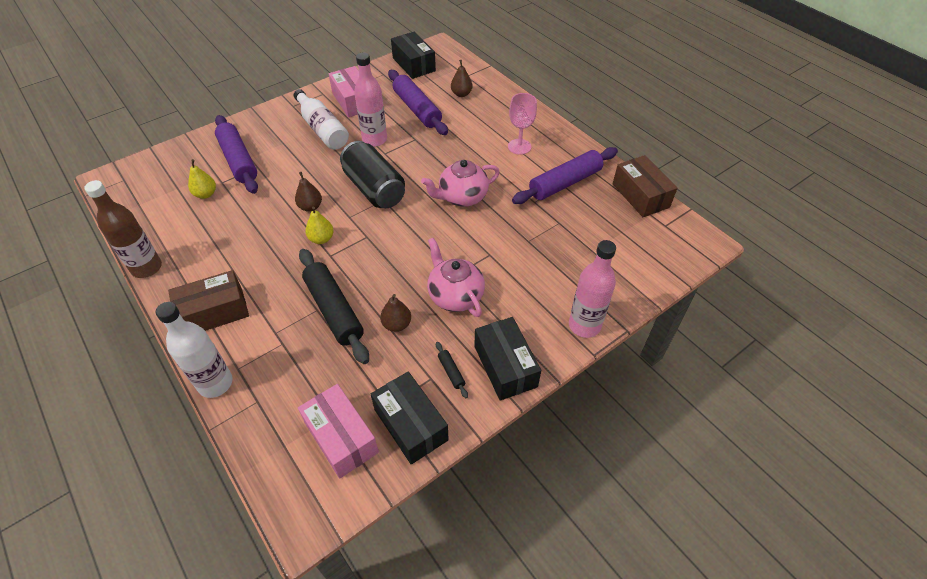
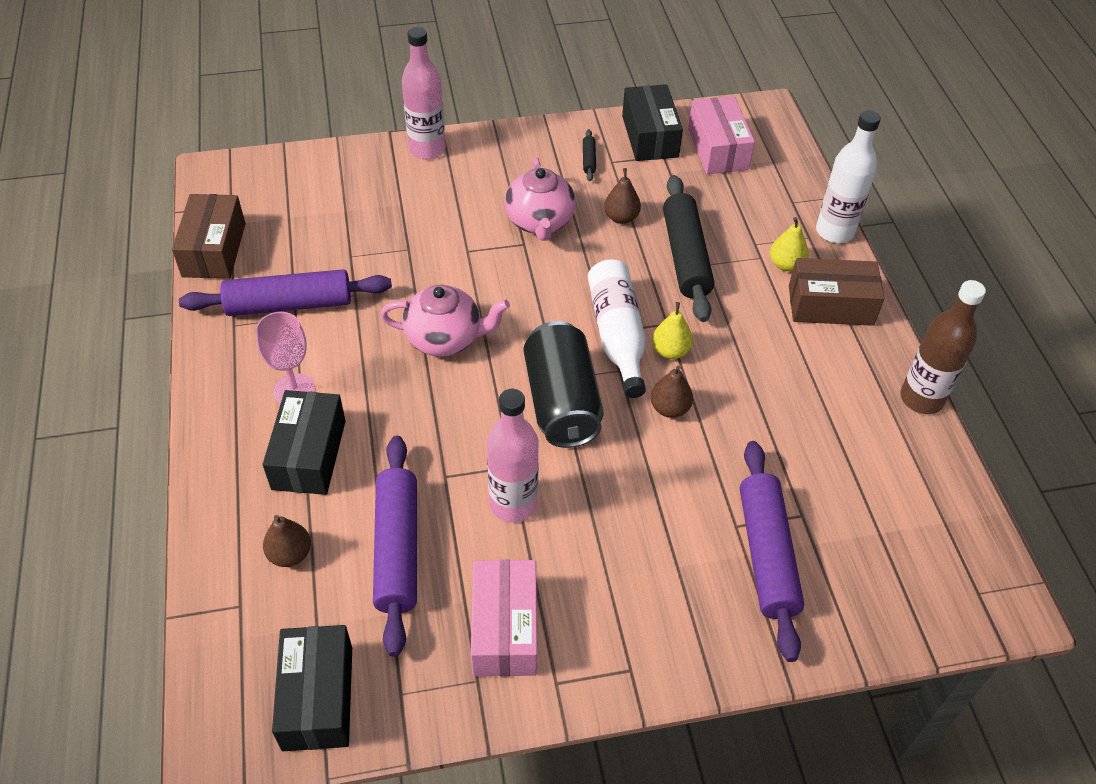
camera: 155 degrees left, 0 degrees up
yellow pear [188,159,216,199] -> yellow pear moved to [770,217,809,271]
white bottle [294,89,349,150] -> white bottle moved to [588,259,646,398]
black box [474,317,541,401] -> black box moved to [263,390,346,495]

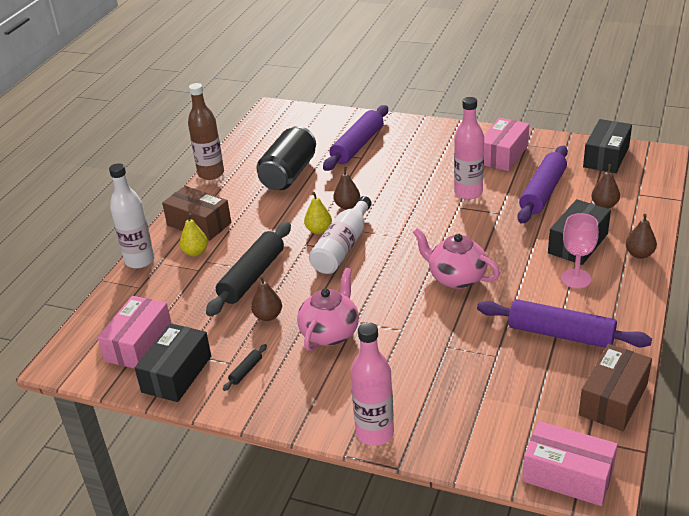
camera: 145 degrees left, 15 degrees down
black can [524,321,604,448] -> black can moved to [256,126,316,190]
none -> pink box [522,421,618,506]
none -> brown pear [626,214,657,259]

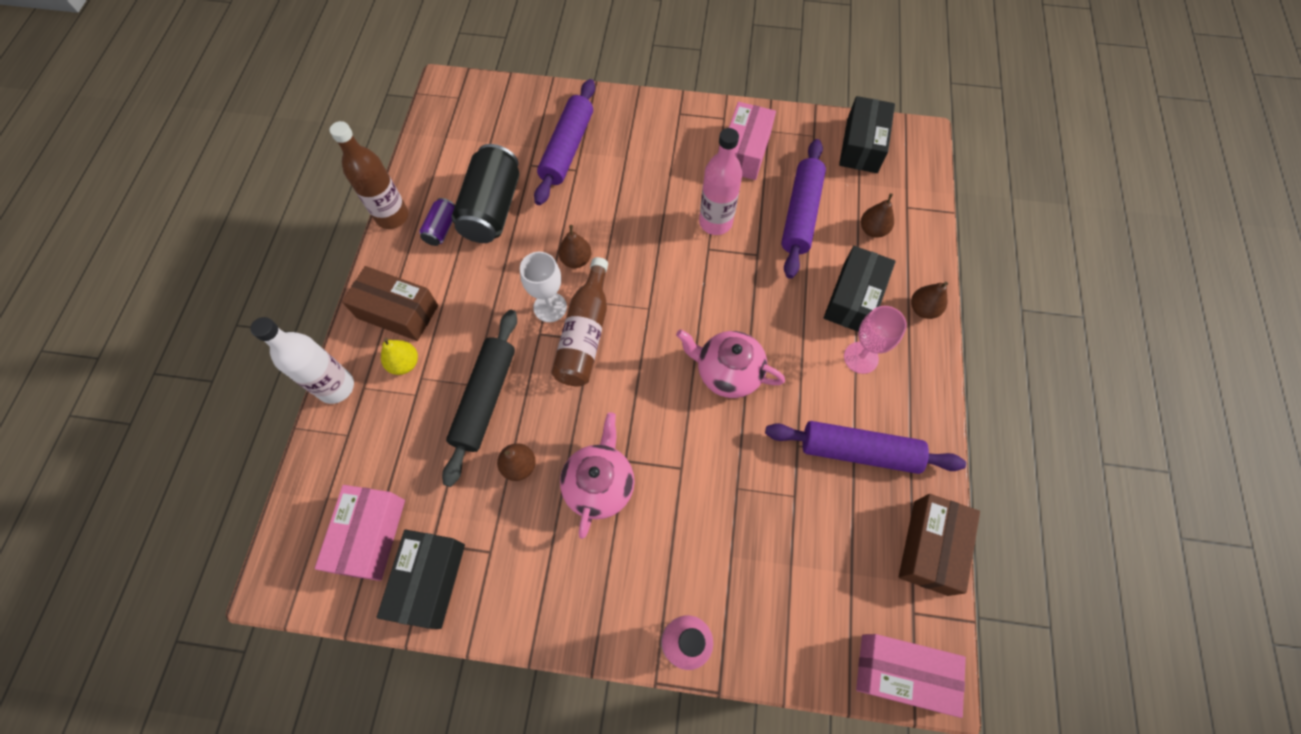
camera: 15 degrees left, 30 degrees up
black rolling pin [223,344,267,391] -> none
yellow pear [304,192,332,234] -> white goblet [520,252,567,322]
white bottle [309,196,372,274] -> brown bottle [551,257,608,386]
none -> purple can [419,198,455,246]

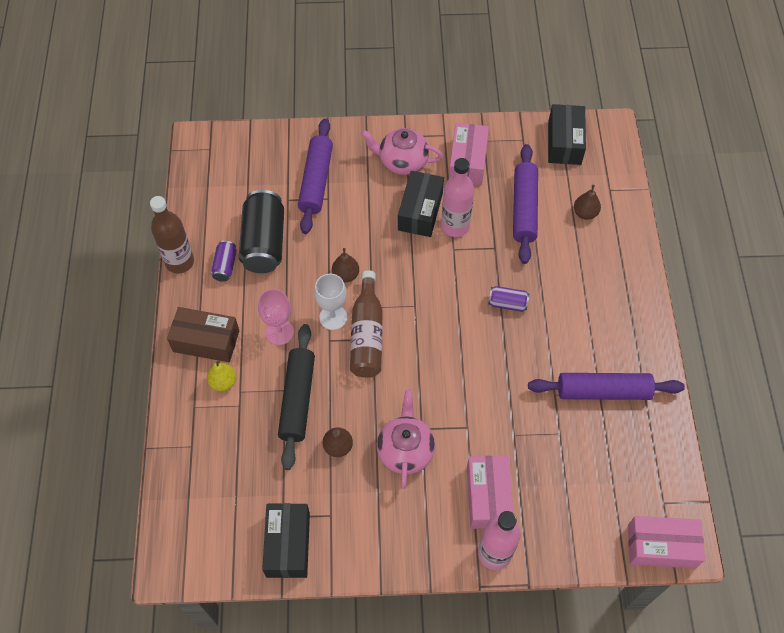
camera: 10 degrees left, 5 degrees down
white bottle [250,317,354,404] -> none
pink box [315,485,405,581] -> pink box moved to [467,456,514,529]
pink teapot [676,329,785,398] -> pink teapot moved to [361,128,443,175]
black box [823,246,896,332] -> black box moved to [398,171,444,237]
pink goblet [844,306,907,374] -> pink goblet moved to [258,289,294,345]
brown box [898,494,980,596] -> none
brown pear [911,282,948,319] -> none
none -> purple can [488,286,529,312]

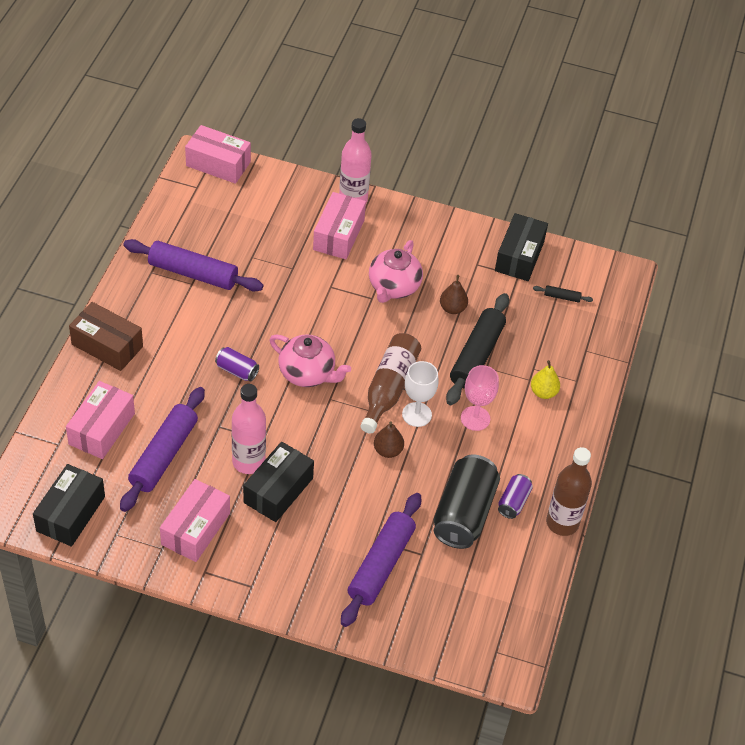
camera: 165 degrees left, 10 degrees down
brown box [167,307,239,362] -> brown box moved to [69,302,143,371]
pink teapot [361,128,443,175] -> pink teapot moved to [269,335,351,387]
brown pear [574,185,601,220] -> pink box [66,381,135,459]
none -> black rolling pin [533,285,593,303]

